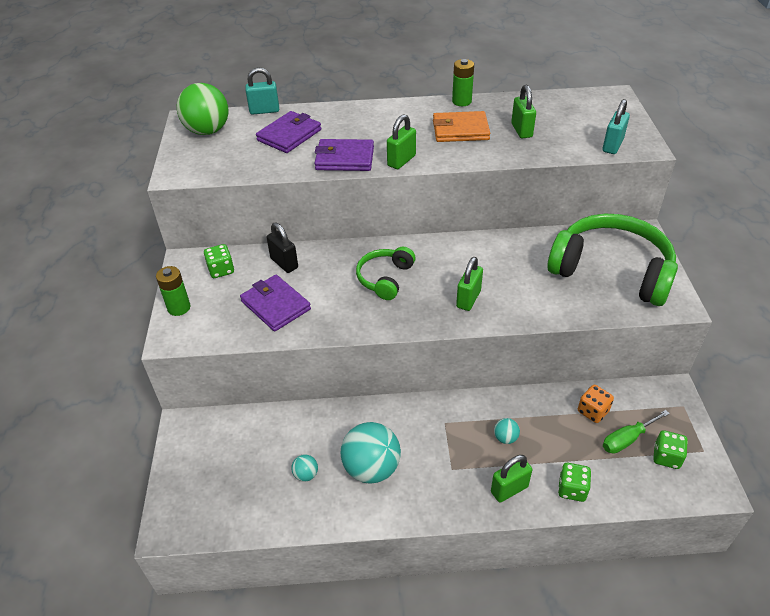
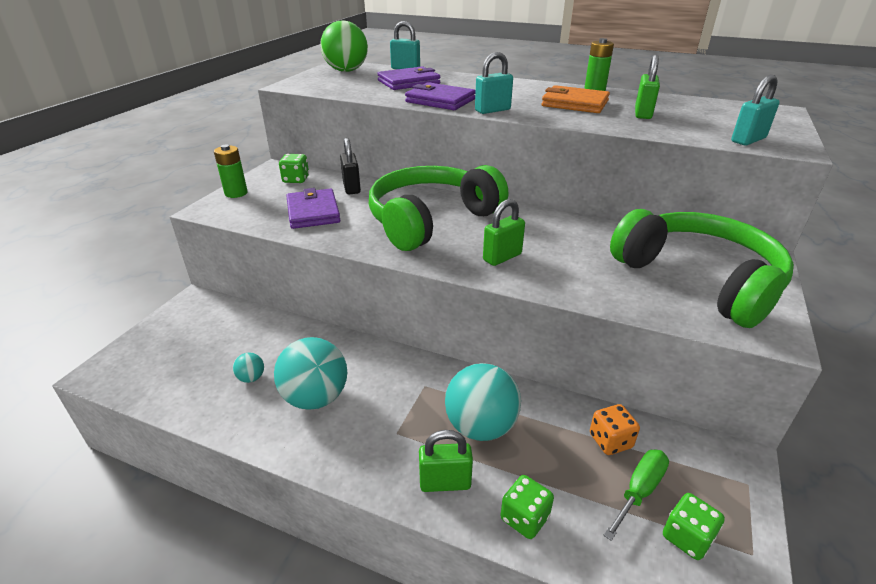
camera: 25 degrees right, 10 degrees down
green headphones [356,247,416,300] -> green headphones [369,165,508,251], size x1.94
green padlock [387,114,416,169] -> turquoise padlock [475,52,513,114]
turquoise ball [494,418,520,444] -> turquoise ball [445,363,521,441], size x2.25
green screwdriver [603,410,670,454] -> green screwdriver turned 135 degrees clockwise [603,450,669,541]

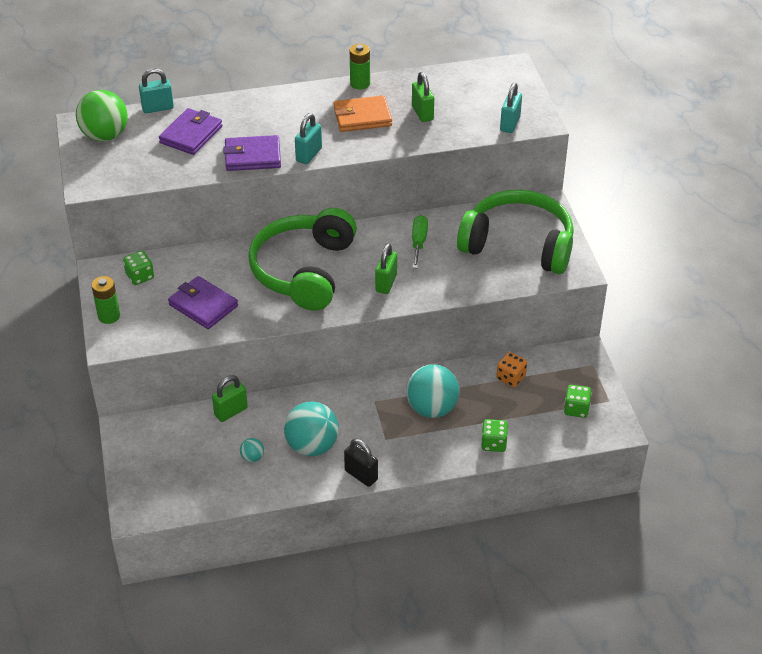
camera: 35 degrees left, 10 degrees up
black padlock [340,138,361,194] -> black padlock moved to [344,439,378,487]
green padlock [419,430,473,492] -> green padlock moved to [212,376,248,422]
green screwdriver [603,450,669,541] -> green screwdriver moved to [412,215,428,268]

